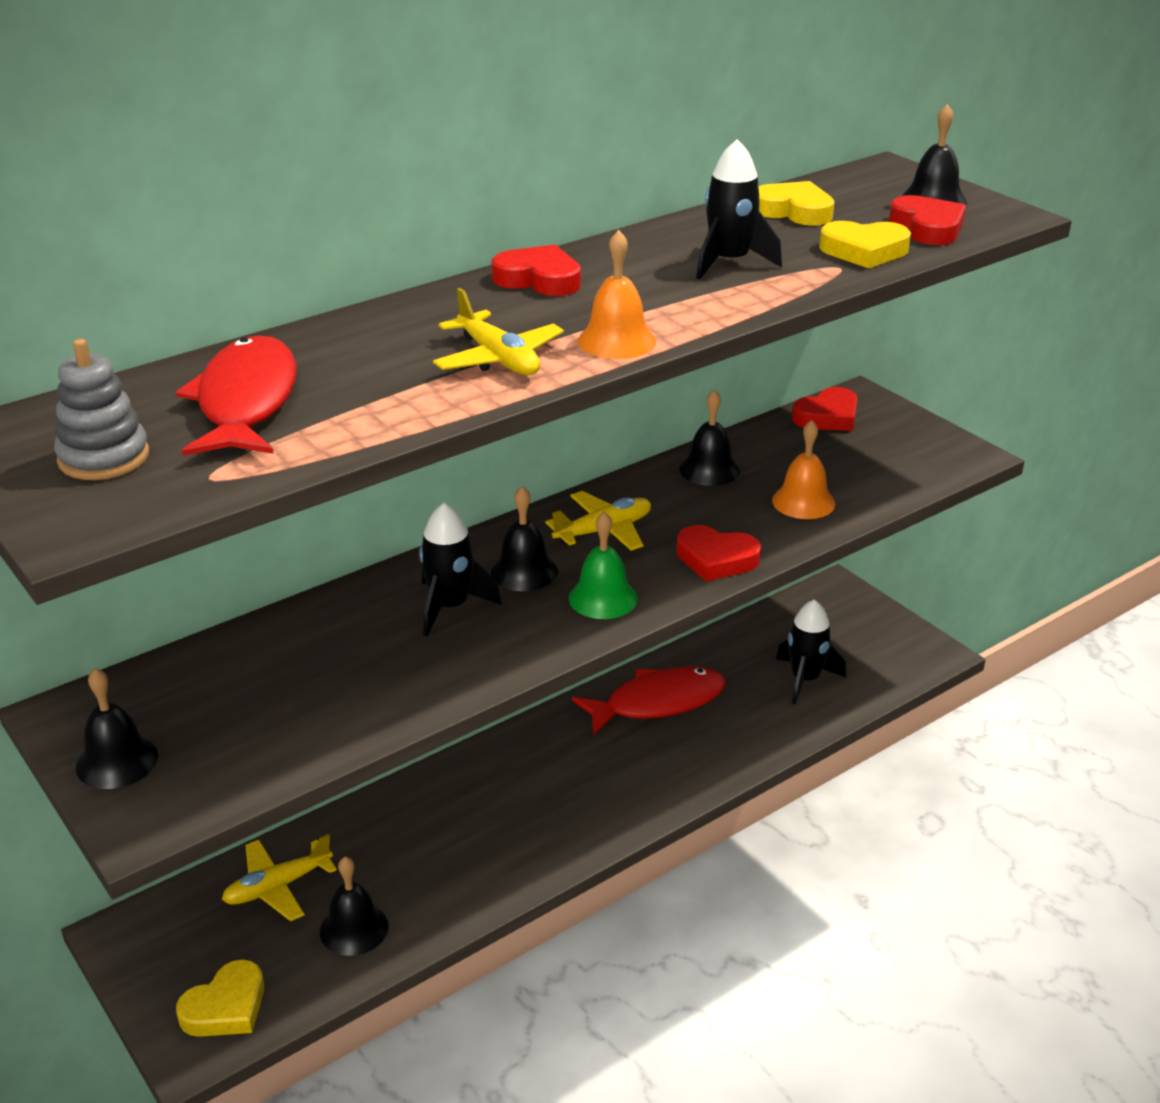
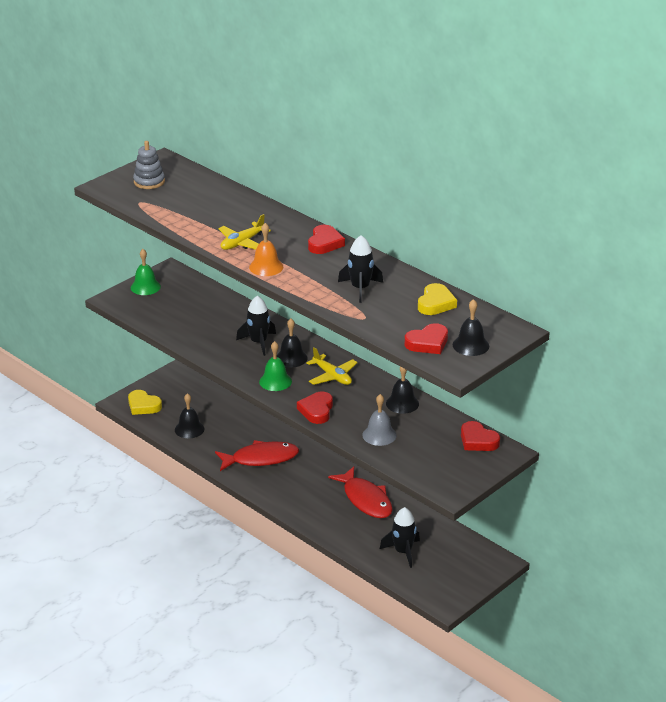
camera: 80 degrees right, 0 degrees up
black bell [76,668,158,789] -> green bell [131,249,161,295]
red fish [175,335,297,456] -> red fish moved to [215,440,299,471]
yellow plane [222,834,337,921] -> none
orange bell [772,420,835,519] -> grey bell [362,394,397,446]
yellow heart [819,221,911,268] -> none

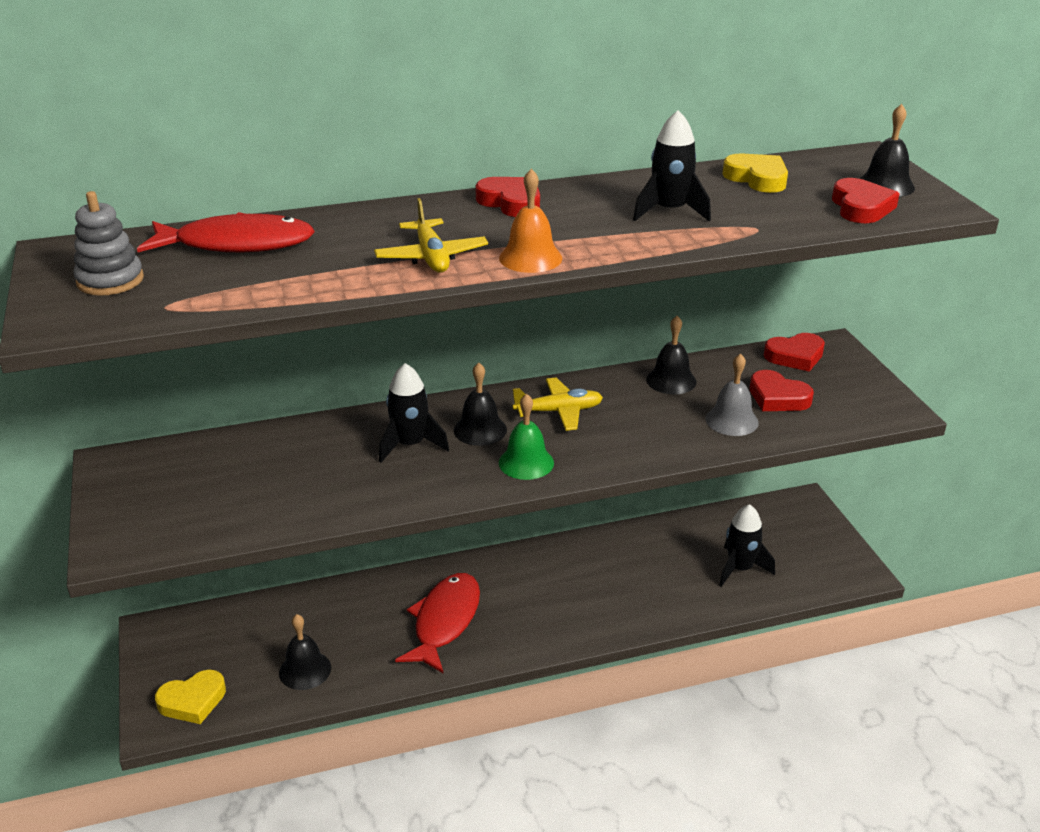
camera: 60 degrees left, 0 degrees up
green bell [131,249,161,295] -> none
red heart [297,392,333,424] -> red heart moved to [750,370,814,411]
red fish [328,466,393,518] -> red fish moved to [137,212,315,252]

